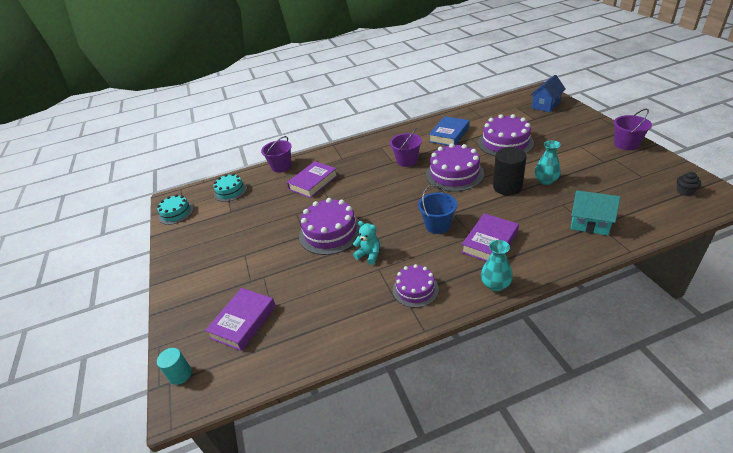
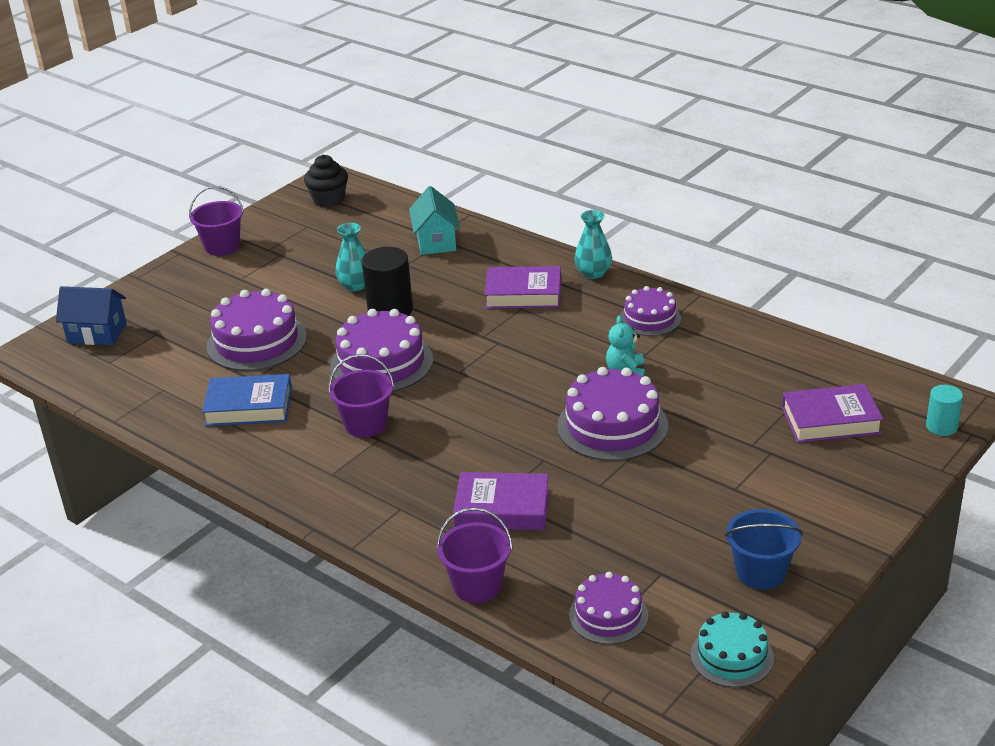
camera: 125 degrees left, 5 degrees down
turquoise cake [213,174,247,202] -> purple cake [569,572,649,645]
blue bucket [418,184,457,234] -> blue bucket moved to [725,509,803,590]
black cupcake [677,172,701,196] -> black cupcake [304,155,348,207], size x1.65

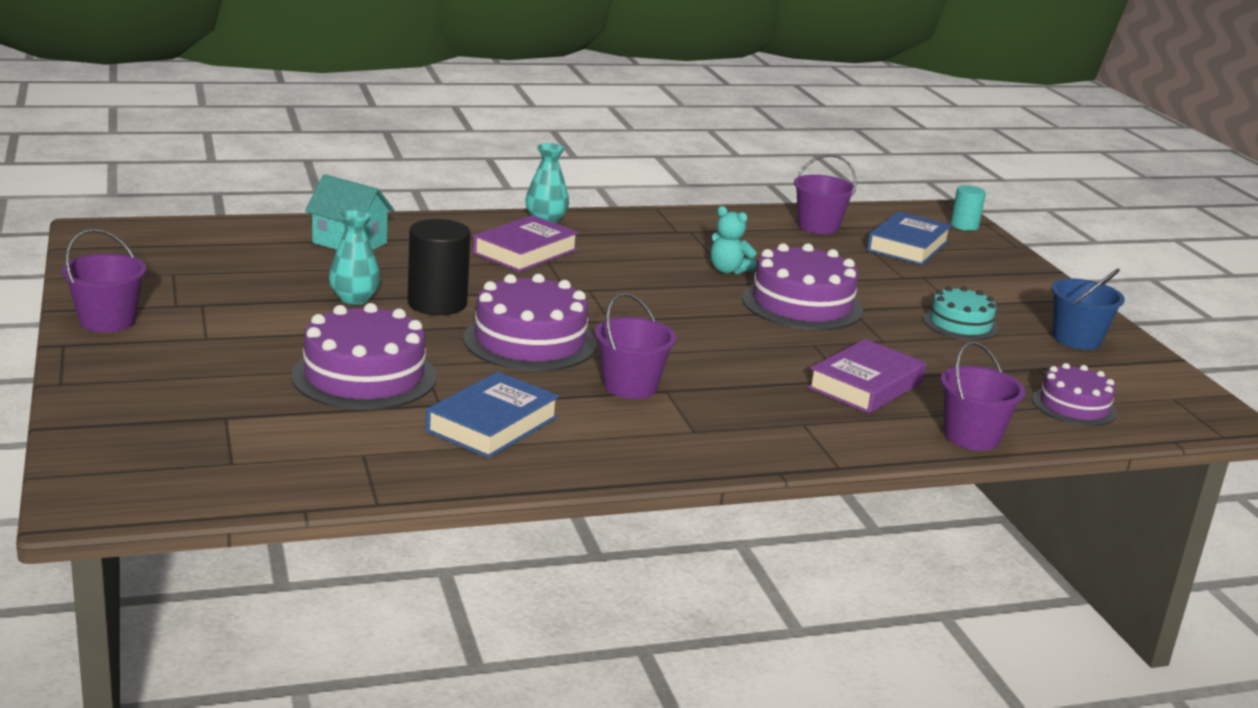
camera: 60 degrees left, 10 degrees down
blue house [56,286,127,345] -> none
black cupcake [304,155,348,207] -> none
purple cake [620,286,681,336] -> none
turquoise cake [691,611,774,688] -> turquoise cake moved to [923,286,999,340]
purple book [782,384,883,443] -> blue book [867,212,952,265]
none -> purple bucket [794,154,856,234]

